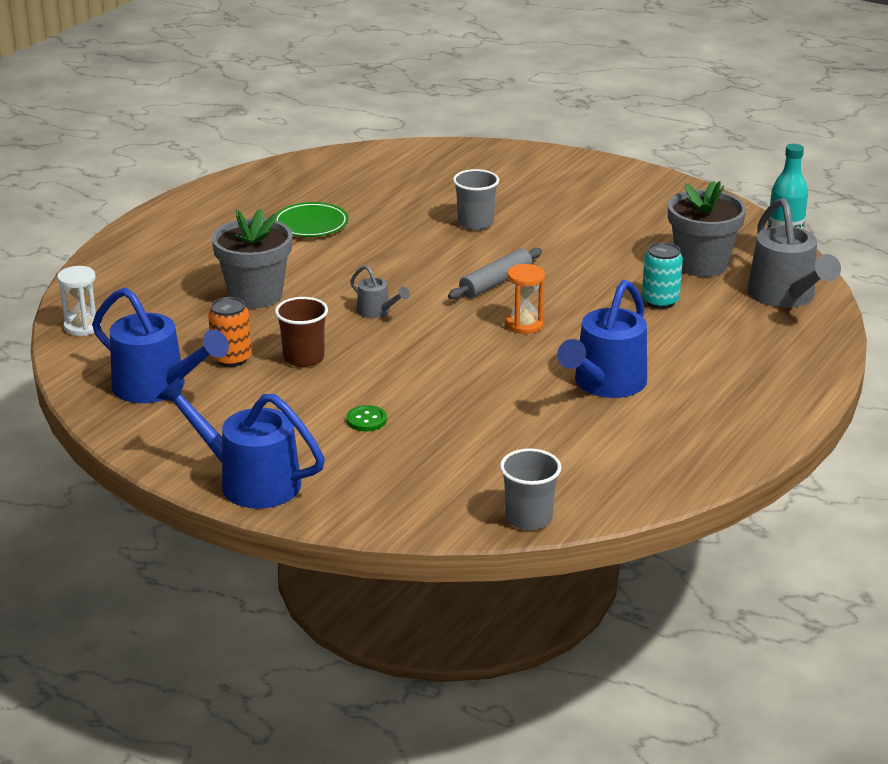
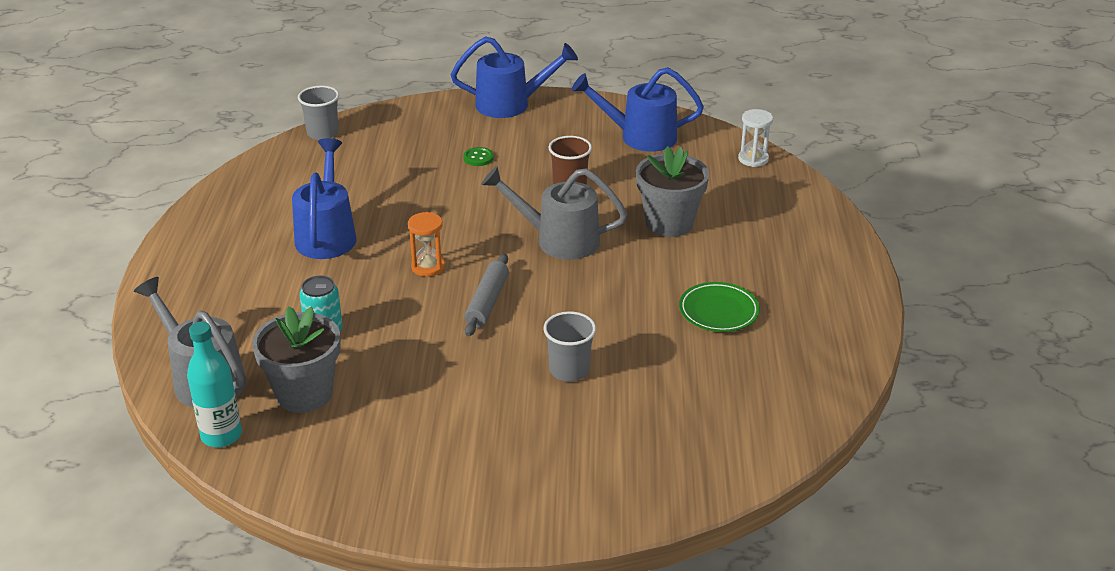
camera: 150 degrees right, 5 degrees up
orange can [208,297,252,367] -> none
grey watering can [350,265,410,318] -> grey watering can [481,166,627,260], size x2.04

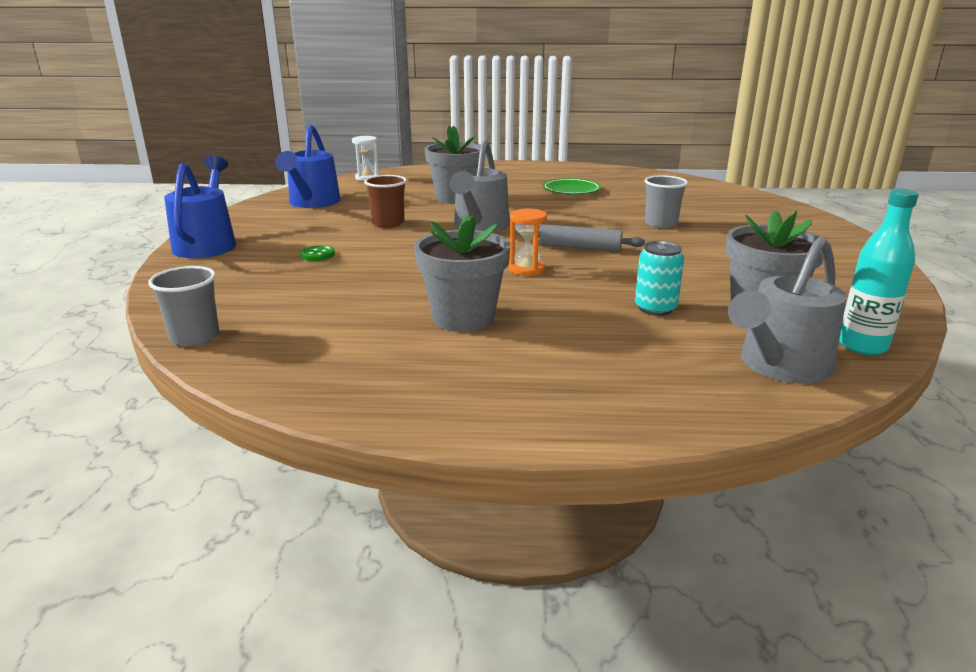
camera: 90 degrees left, 10 degrees down
blue watering can [292,138,356,259] -> grey flower pot [414,215,510,332]

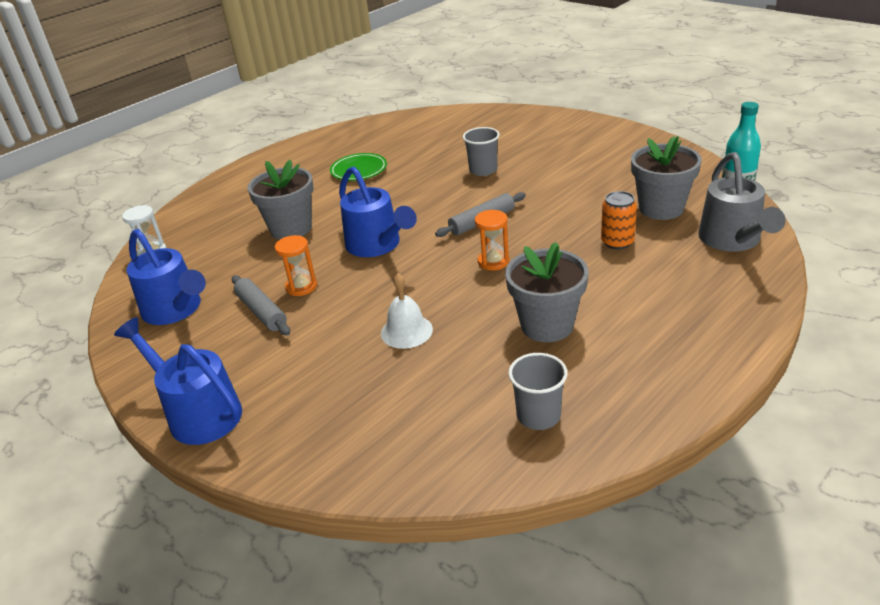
camera: 45 degrees left, 10 degrees up
grey cup [148,266,219,346] -> grey cup moved to [508,353,568,430]
green button [300,245,335,261] -> none
brown cup [364,175,407,228] -> orange hourglass [275,235,317,296]
grey watering can [450,140,510,232] -> blue watering can [339,166,417,257]
turquoise can [635,241,684,316] -> orange can [601,191,637,249]
none -> grey rolling pin [232,275,290,335]
none -> white bell [381,273,433,349]

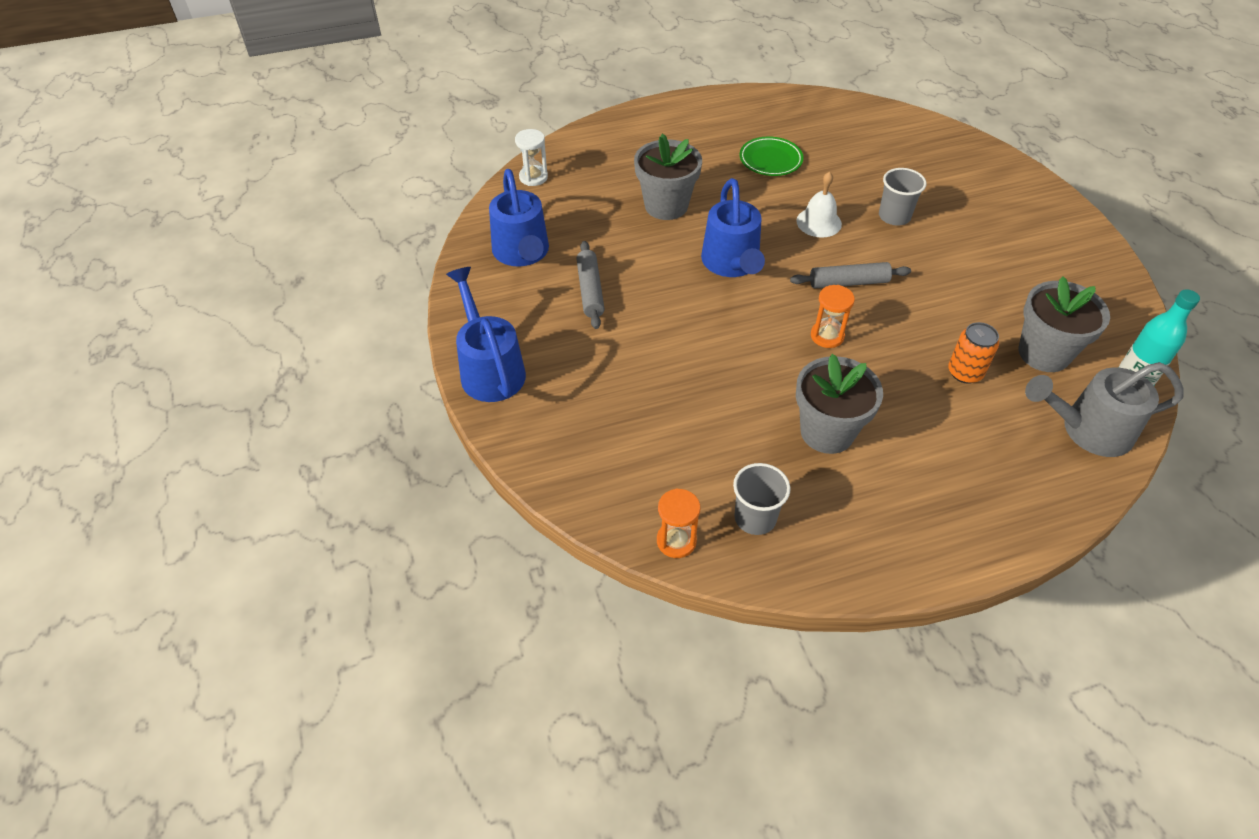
camera: 25 degrees right, 15 degrees up
orange hourglass [275,235,317,296] -> orange hourglass moved to [657,489,700,558]
white bell [381,273,433,349] -> white bell moved to [796,172,842,237]
grey watering can [698,152,786,252] -> grey watering can turned 60 degrees clockwise [1025,362,1184,457]

